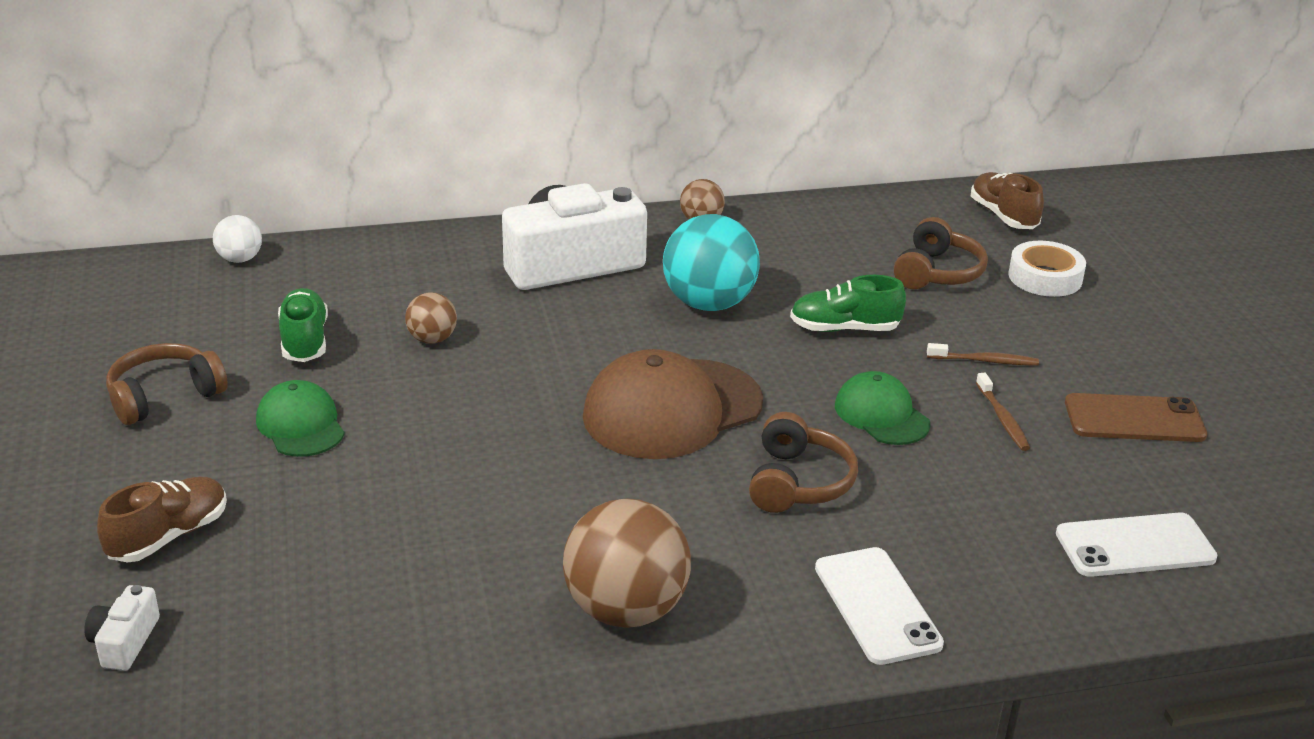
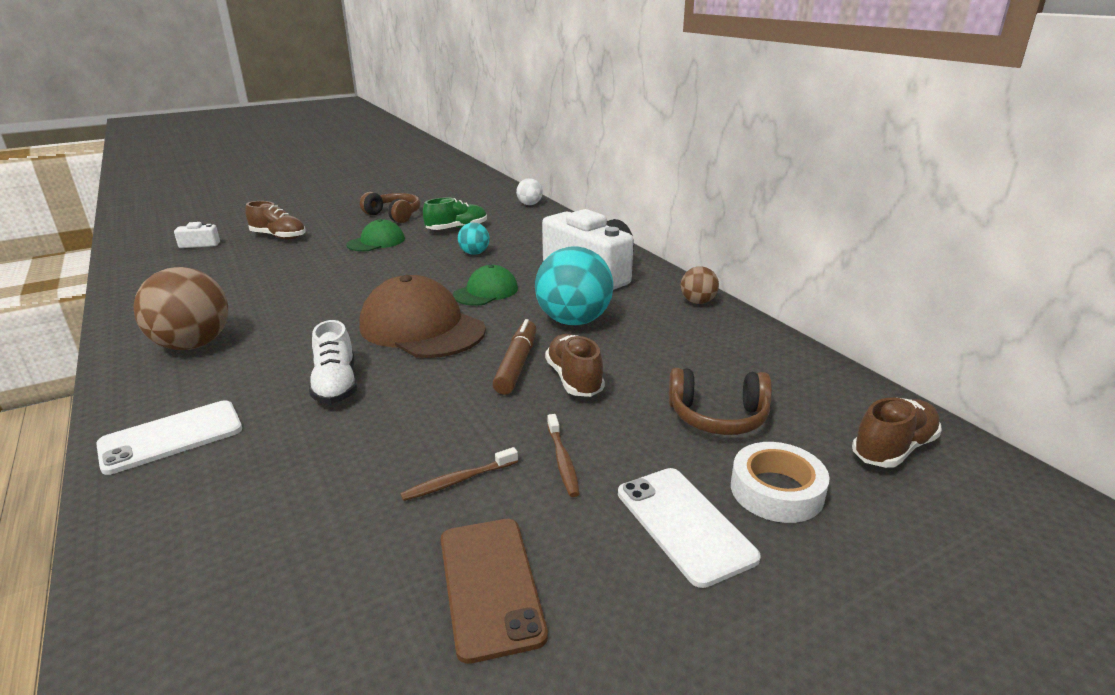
camera: 75 degrees right, 5 degrees down
brown ball [405,293,457,344] -> turquoise ball [458,222,490,255]
brown headphones [749,412,858,513] -> white shoe [309,320,357,404]
green shoe [790,275,906,332] -> brown shoe [545,334,605,397]
green cap [835,371,931,445] -> green cap moved to [453,265,518,306]
white phone [1056,513,1218,577] -> white phone moved to [618,468,761,588]
none -> brown marker [493,319,536,395]

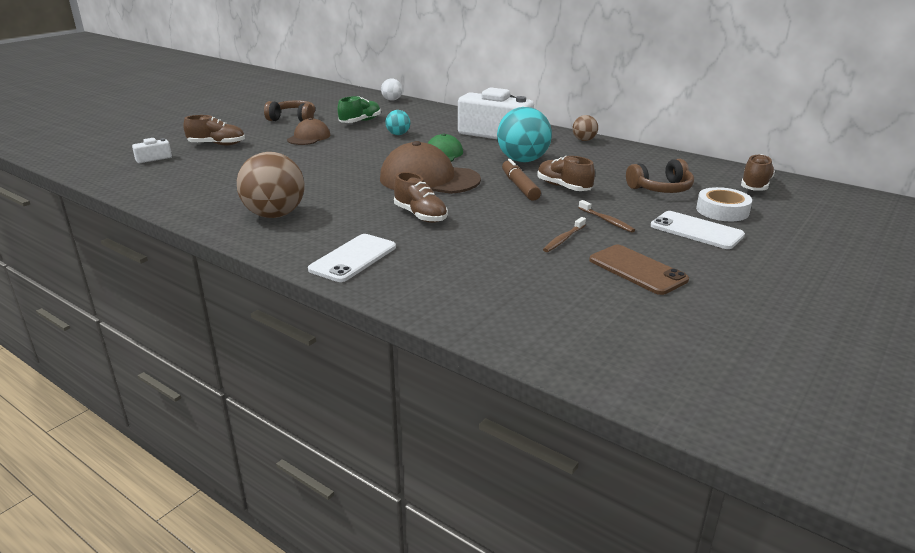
camera: 25 degrees left, 0 degrees up
white shoe [309,320,357,404] -> brown shoe [394,172,448,223]
green cap [346,219,405,252] -> brown cap [287,118,330,145]

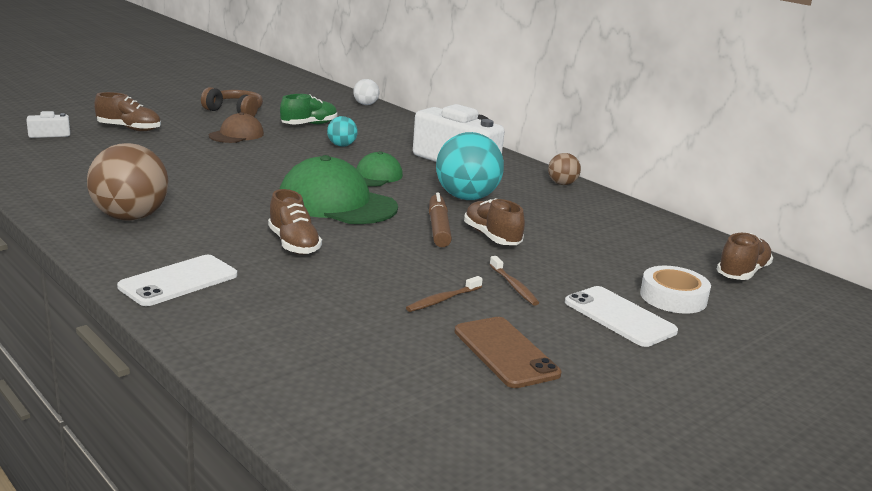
camera: 10 degrees right, 5 degrees down
brown cap [380,141,481,194] -> green cap [280,155,398,224]
brown headphones [626,159,694,193] -> none

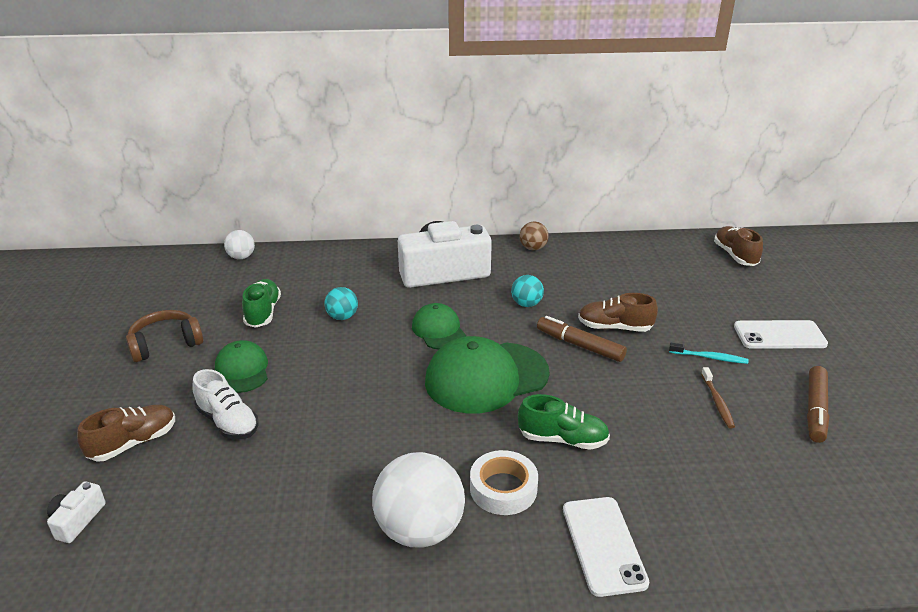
camera: 50 degrees left, 10 degrees up
brown ball [87,143,169,221] -> white ball [372,452,465,548]
brown cap [209,112,264,143] -> green cap [215,340,268,393]
brown shoe [268,189,322,255] -> green shoe [518,394,610,450]
turquoise ball [436,132,504,200] -> turquoise ball [511,275,544,307], size x0.51
brown phone [454,317,561,388] -> brown marker [807,366,829,443]
brown toothbrush [489,256,539,306] -> turquoise toothbrush [669,343,749,364]
white tape [640,266,711,314] -> white tape moved to [470,450,538,515]
none -> white shoe [192,369,259,439]

